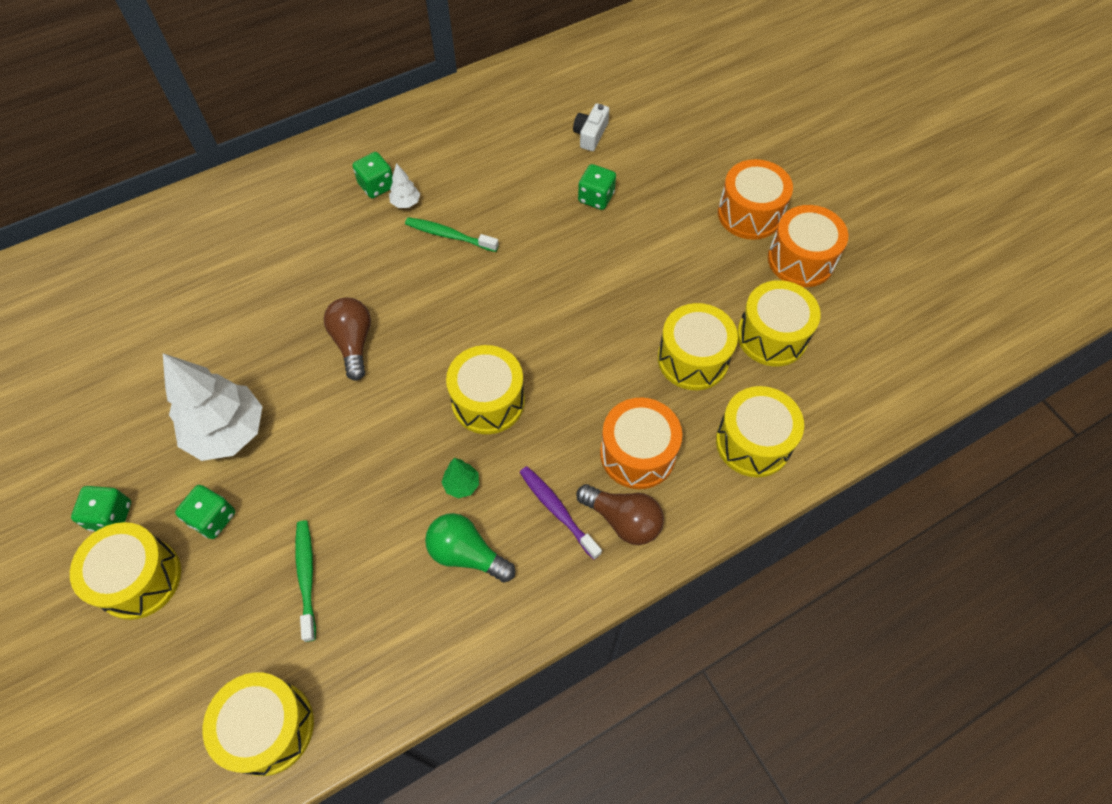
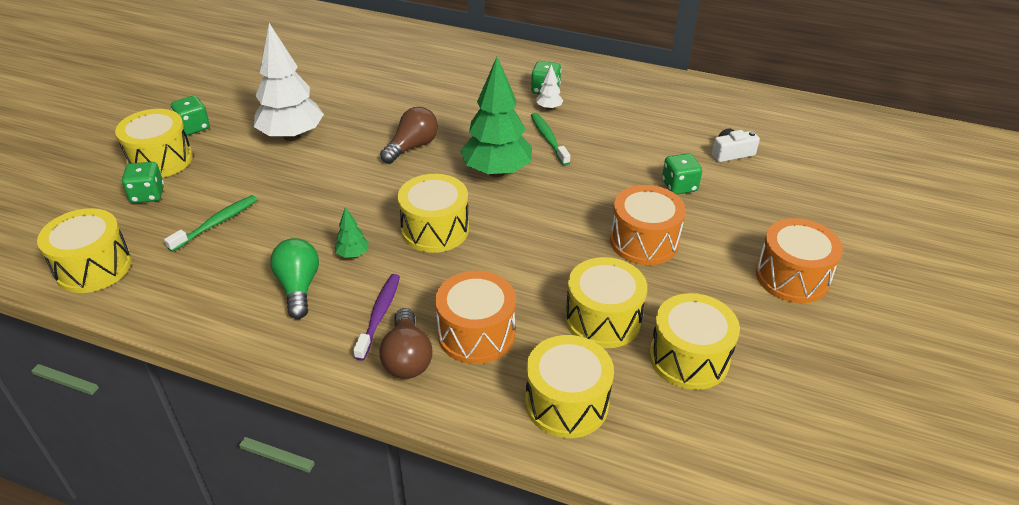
camera: 50 degrees right, 20 degrees down
green dice [175,485,235,539] -> green dice moved to [122,162,164,203]
orange drum [768,205,848,287] -> orange drum moved to [610,185,686,265]
none -> green tree [460,57,532,177]

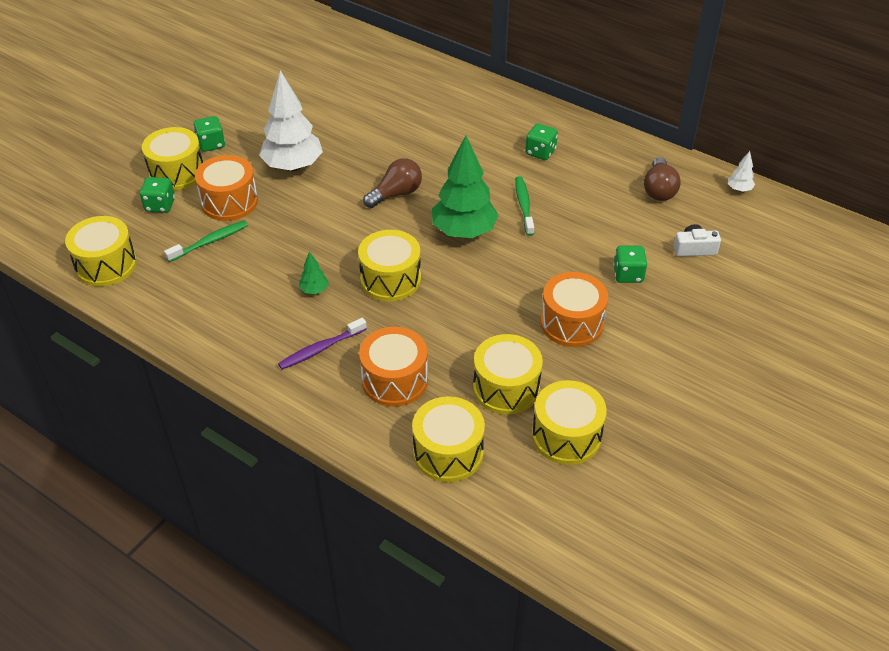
camera: 15 degrees right, 5 degrees up
green light bulb [270,238,319,319] -> none
purple toothbrush [353,274,400,361] -> purple toothbrush turned 150 degrees counterclockwise [278,318,367,370]
brown light bulb [380,308,432,379] -> brown light bulb moved to [644,157,681,201]
white tree [536,64,564,110] -> white tree moved to [728,151,755,192]
orange drum [756,218,843,303] -> orange drum moved to [195,155,258,221]

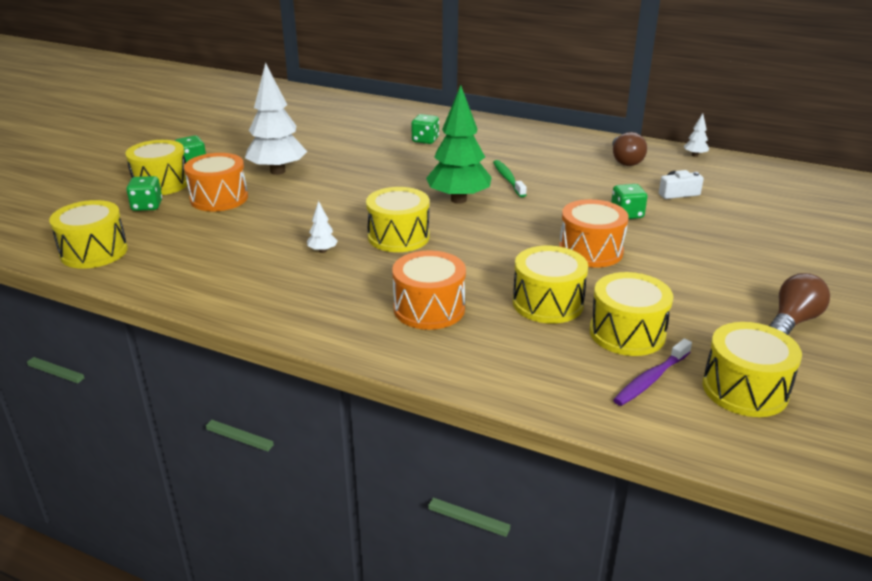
camera: 10 degrees left, 15 degrees down
green toothbrush [164,221,248,262] -> none
purple toothbrush [278,318,367,370] -> purple toothbrush moved to [613,339,692,406]
green tree [299,251,329,294] -> white tree [307,201,338,253]
brown light bulb [363,158,422,208] -> brown light bulb moved to [769,273,830,335]
yellow drum [412,396,485,482] -> yellow drum moved to [703,322,802,417]
green dice [525,123,558,160] -> green dice moved to [411,114,439,144]

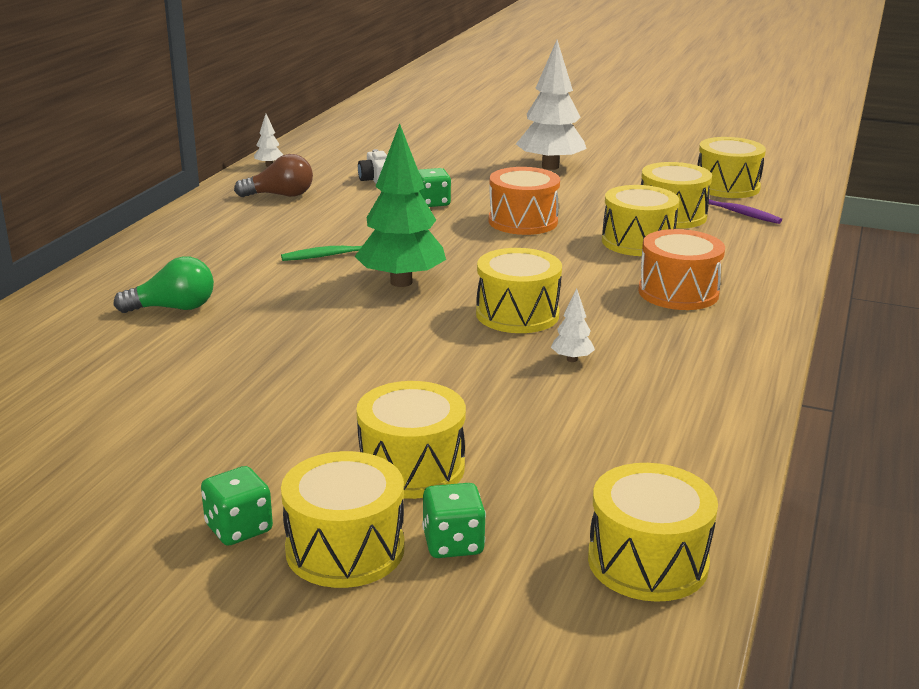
camera: 95 degrees left, 5 degrees down
orange drum [184,153,248,211] -> yellow drum [356,381,466,499]
white tree [245,62,307,175] -> white tree moved to [516,40,587,170]
green dice [411,114,439,144] -> green light bulb [113,256,214,313]
brown light bulb [769,273,830,335] -> none

